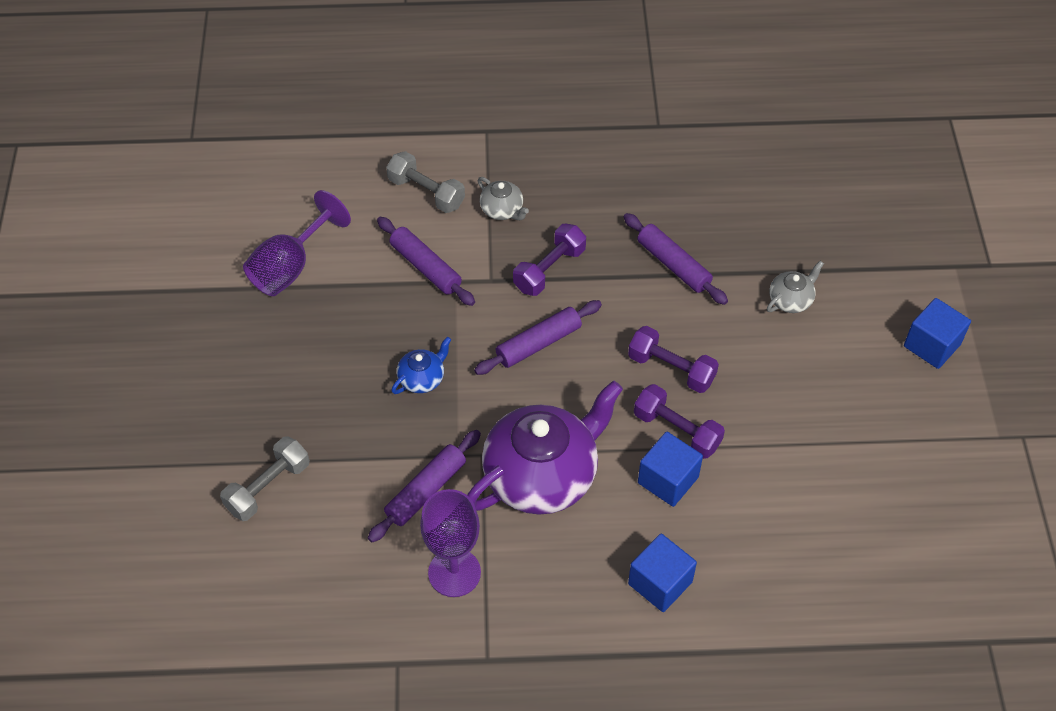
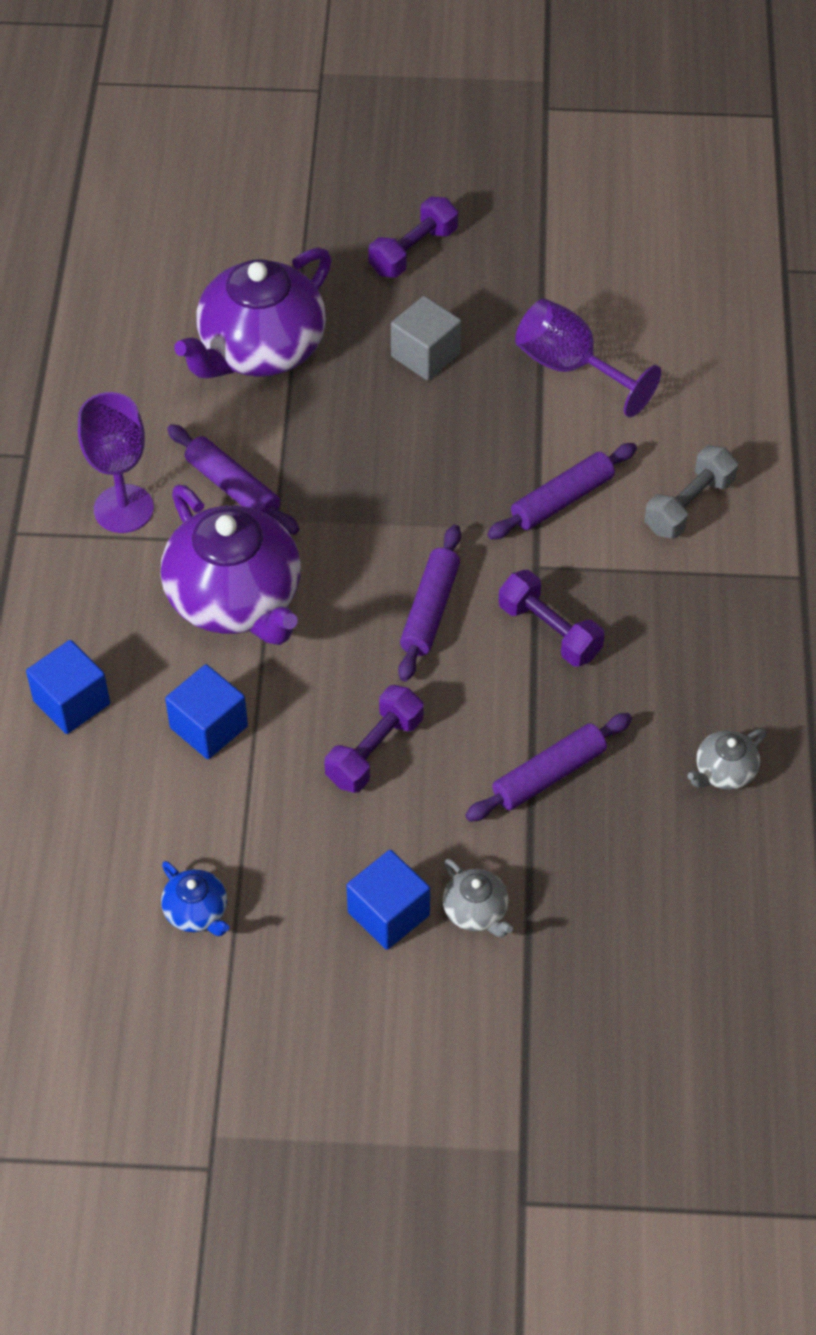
camera: 95 degrees right, 0 degrees up
grey dumbbell [220,436,310,521] -> purple teapot [174,247,332,378]
blue teapot [391,337,451,394] -> blue teapot moved to [161,861,229,936]
purple rolling pin [474,300,602,375] -> purple rolling pin turned 45 degrees clockwise [398,525,461,682]
grey teapot [478,177,529,220] -> grey teapot moved to [687,729,766,790]
purple dumbbell [634,384,725,459] -> purple dumbbell moved to [368,197,458,278]
blue cube [904,298,971,369] -> blue cube moved to [346,850,430,950]
none -> grey cube [391,296,461,381]

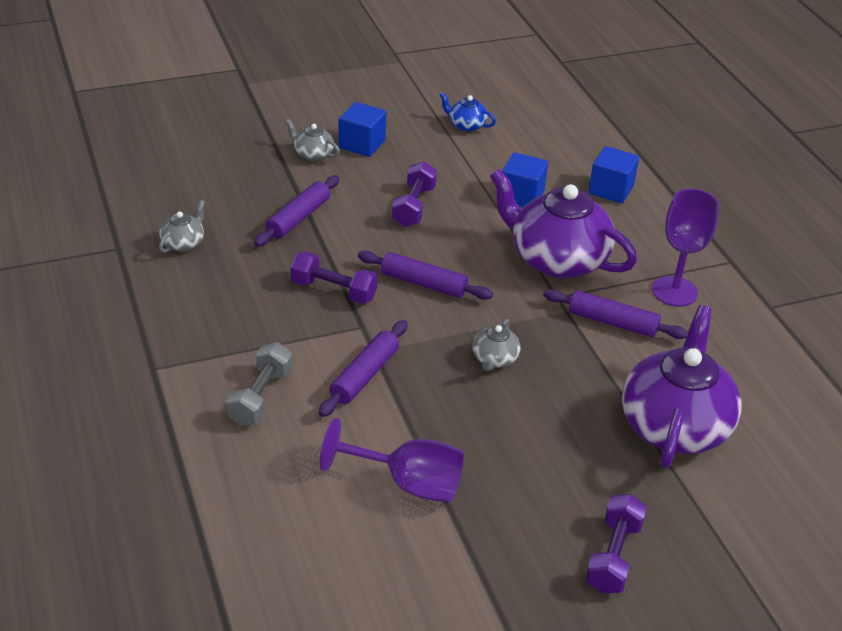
camera: 155 degrees right, 15 degrees down
grey cube [391,296,461,381] -> none
purple rolling pin [398,525,461,682] -> purple rolling pin turned 60 degrees counterclockwise [358,251,493,300]
none -> grey teapot [473,319,520,371]

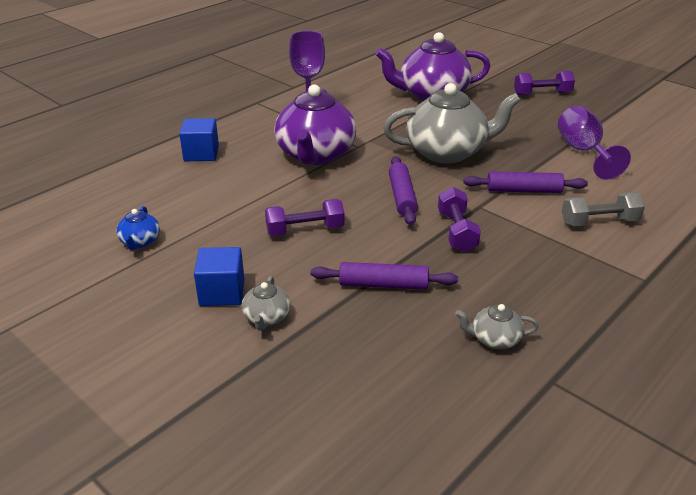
camera: 115 degrees left, 5 degrees down
grey teapot [473,319,520,371] -> grey teapot [383,83,521,163], size x2.31
blue cube [502,152,548,207] -> none
purple rolling pin [543,289,688,339] -> none

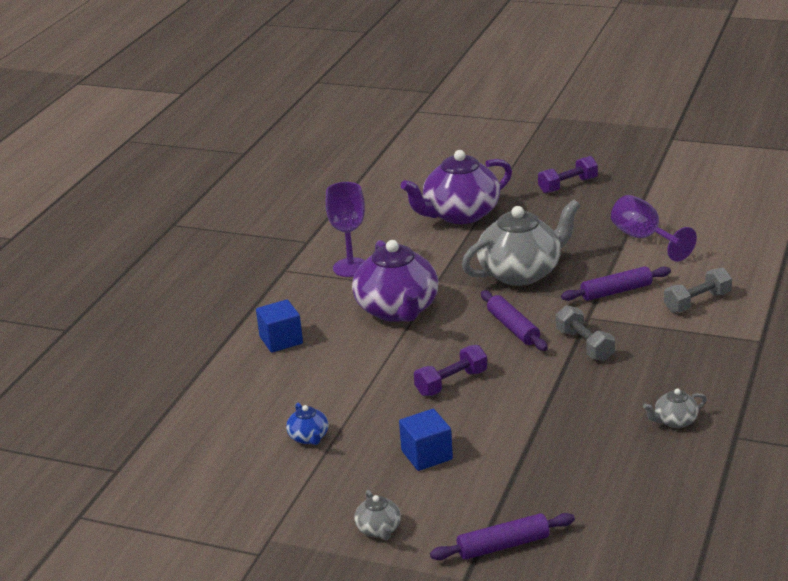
camera: 20 degrees left, 5 degrees down
grey teapot [242,276,290,331] -> grey teapot moved to [354,490,401,540]
purple rolling pin [311,262,458,290] -> purple rolling pin moved to [430,513,575,560]
purple dumbbell [438,187,481,252] -> grey dumbbell [556,305,615,361]

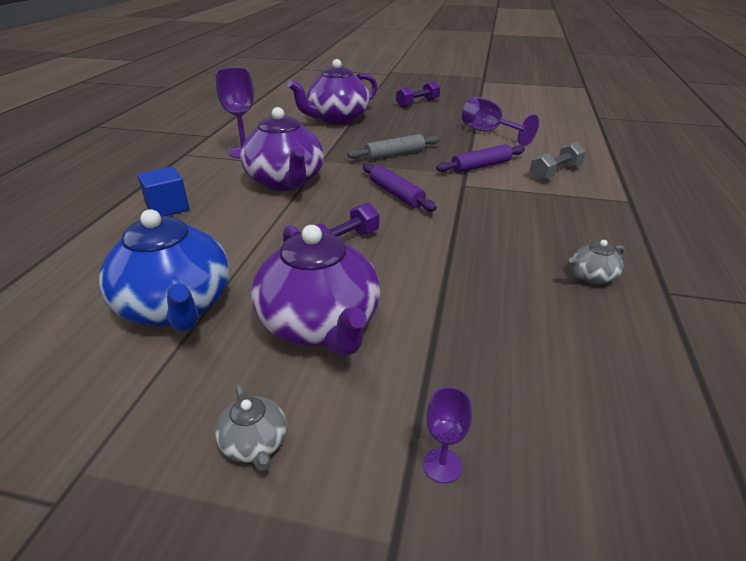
camera: 10 degrees left, 5 degrees up
blue teapot [286,403,328,445] -> blue teapot [99,209,230,332], size x2.31
blue cube [399,409,453,471] -> purple teapot [251,225,380,356]
purple rolling pin [430,513,575,560] -> purple goblet [423,387,472,483]
grey teapot [462,199,581,286] -> grey rolling pin [348,134,440,160]
grey dumbbell [556,305,615,361] -> none

